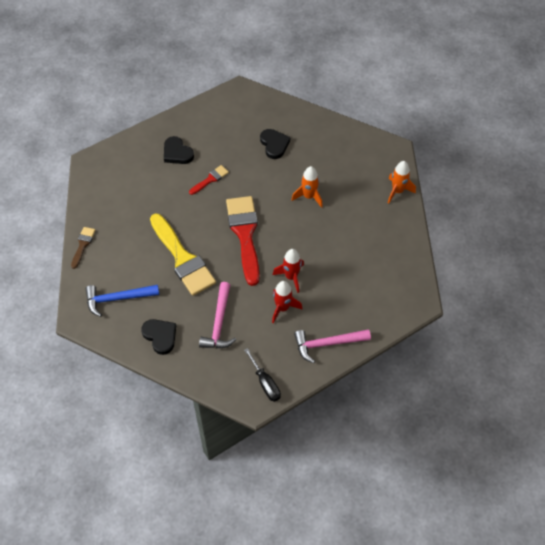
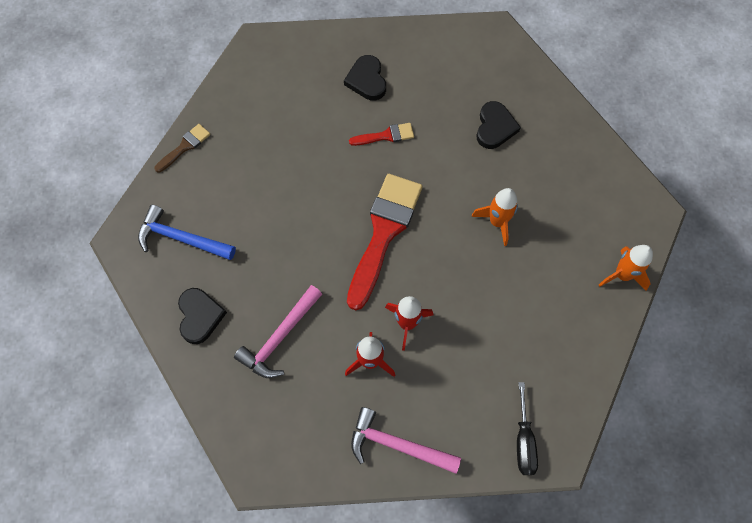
camera: 30 degrees right, 10 degrees up
yellow brush [150,213,216,296] -> none
black screwdriver [244,348,281,402] -> black screwdriver moved to [517,382,538,475]

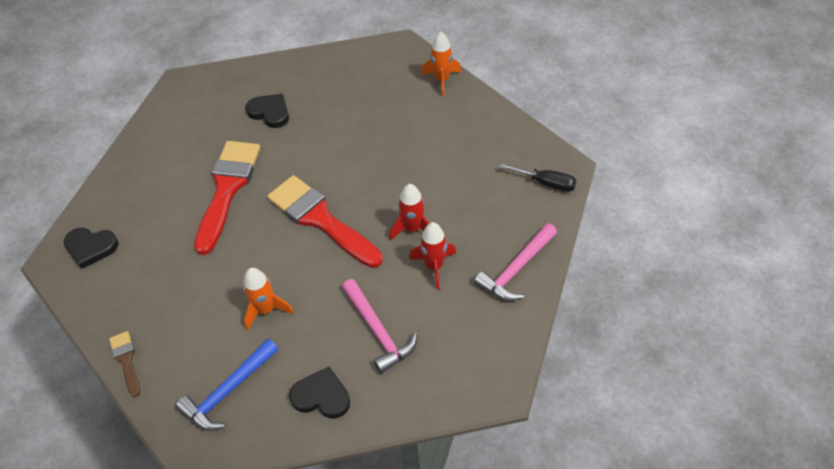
camera: 65 degrees left, 15 degrees down
black heart [344,55,386,101] -> black heart moved to [64,228,118,269]
red brush [349,123,414,146] -> red brush [194,141,260,255], size x2.15
orange rocket [471,188,518,246] -> orange rocket moved to [243,268,293,330]

